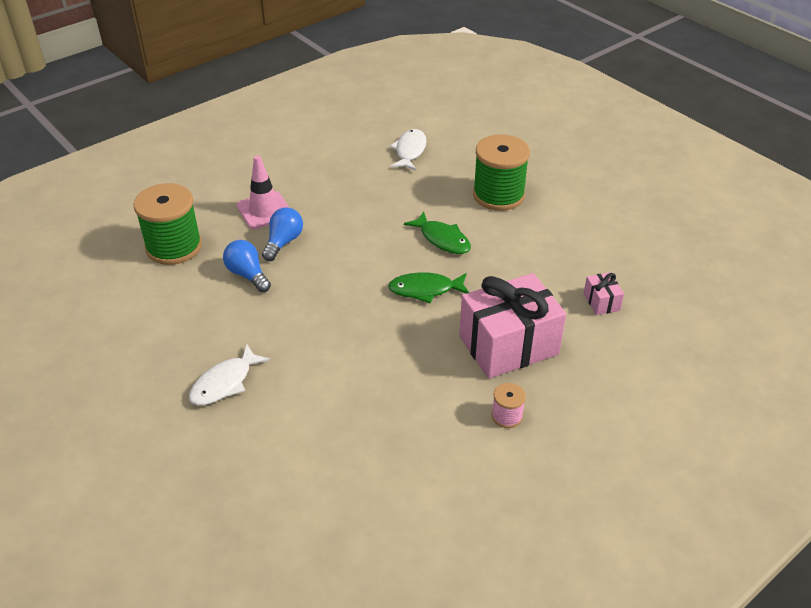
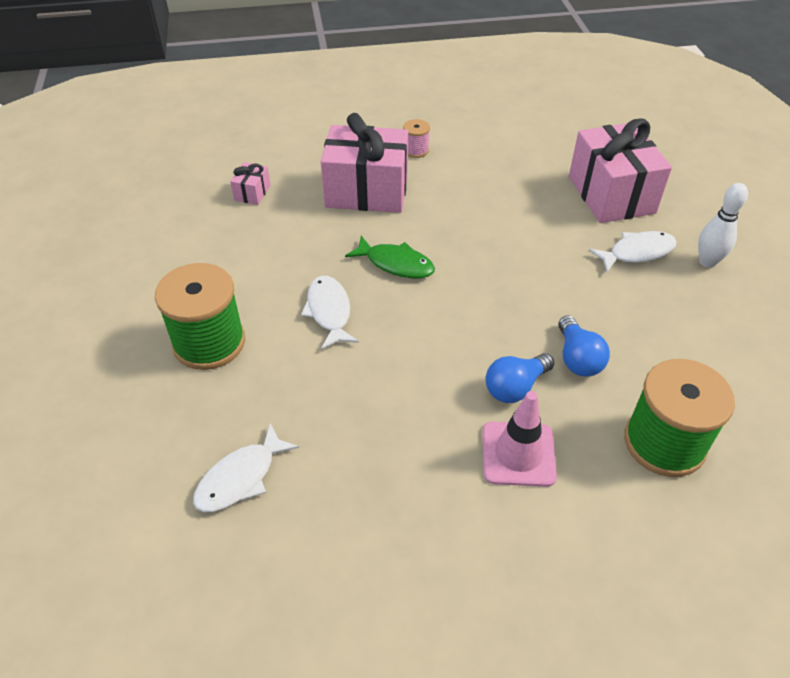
camera: 150 degrees left, 5 degrees up
green fish [404,212,471,254] -> white fish [301,276,359,350]
none -> pink gift [569,118,672,223]
none -> white bowling pin [698,183,748,268]

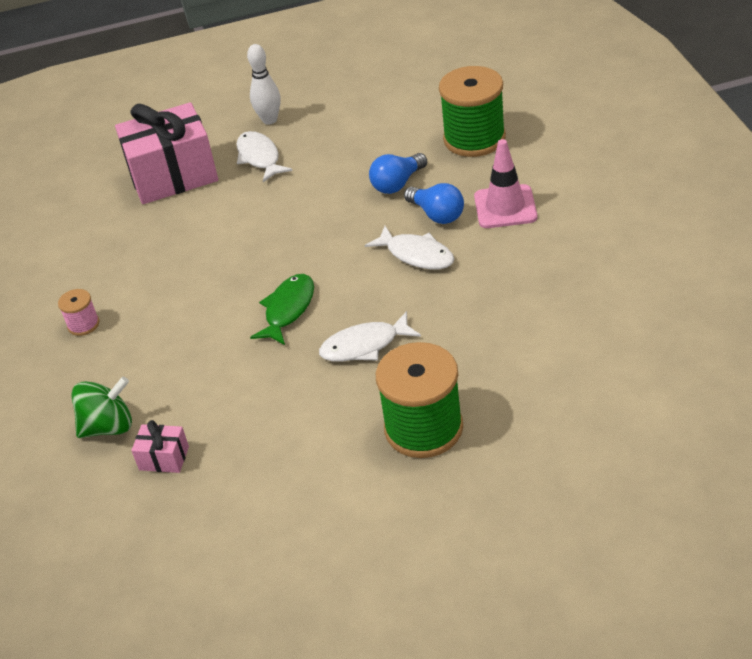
camera: 90 degrees left, 5 degrees down
white fish [193,423,299,512] -> white fish moved to [365,226,454,269]
pink gift [321,113,408,213] -> none
blue light bulb [558,315,610,377] -> blue light bulb turned 150 degrees clockwise [369,153,427,194]
none -> green spinning top [71,376,132,438]

